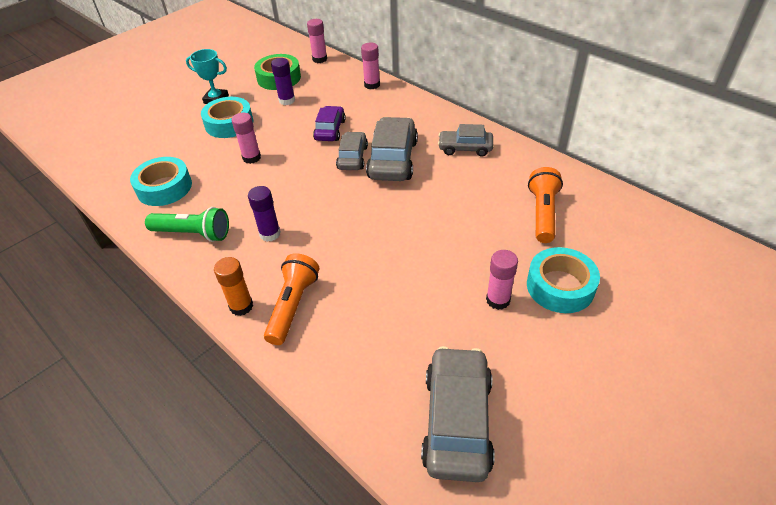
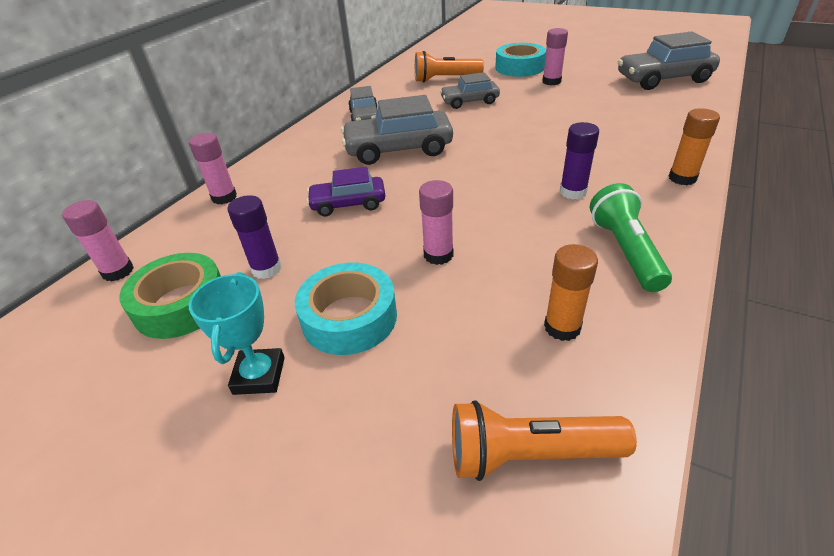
camera: 105 degrees left, 5 degrees down
turquoise tape [130,157,192,206] -> orange glue stick [544,244,598,341]
orange flashlight [264,253,319,345] -> orange flashlight moved to [452,400,637,481]
grey car [336,132,368,170] -> grey car moved to [440,72,500,109]

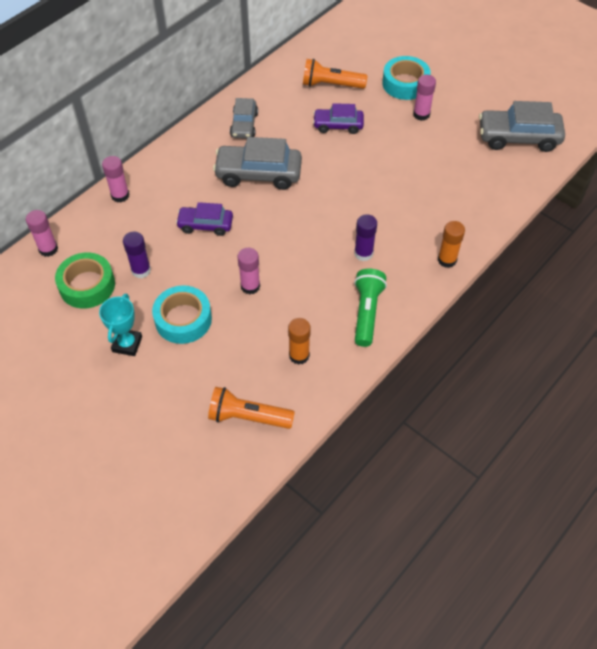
camera: 10 degrees right, 15 degrees up
grey car [440,72,500,109] -> purple car [313,103,364,134]

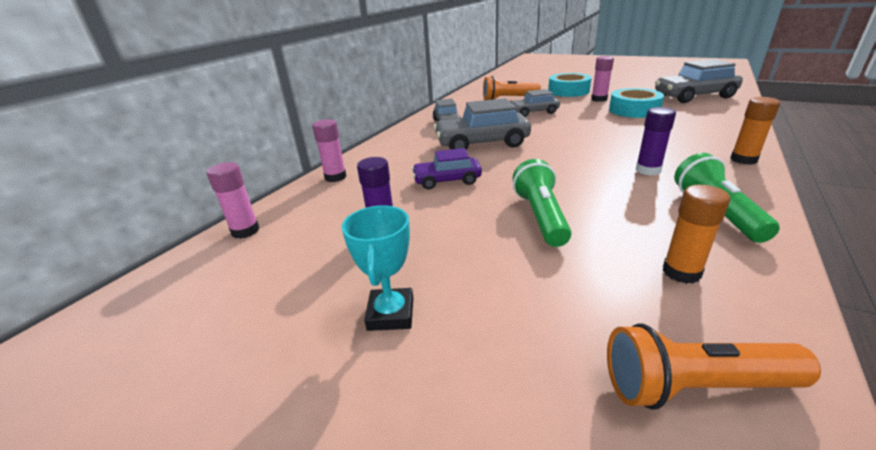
camera: 10 degrees left, 25 degrees down
green tape [55,252,115,309] -> none
turquoise tape [152,285,212,344] -> turquoise tape moved to [609,88,664,118]
pink glue stick [237,248,260,294] -> green flashlight [513,159,572,247]
purple car [313,103,364,134] -> grey car [511,89,560,117]

